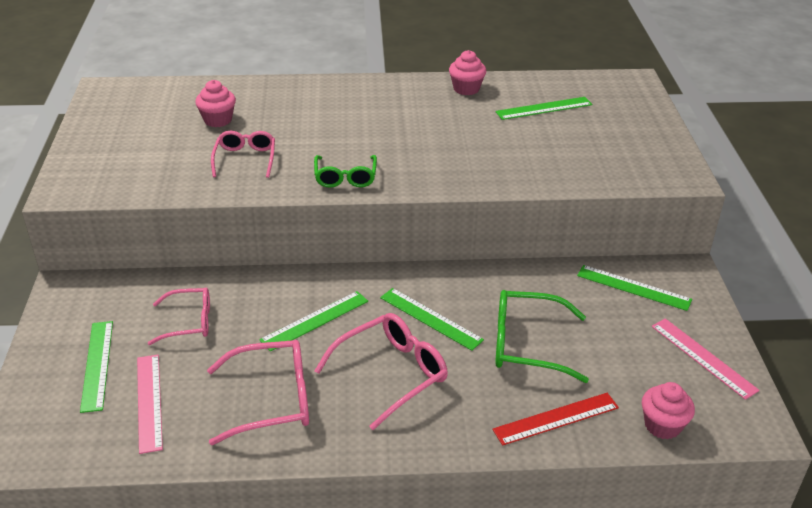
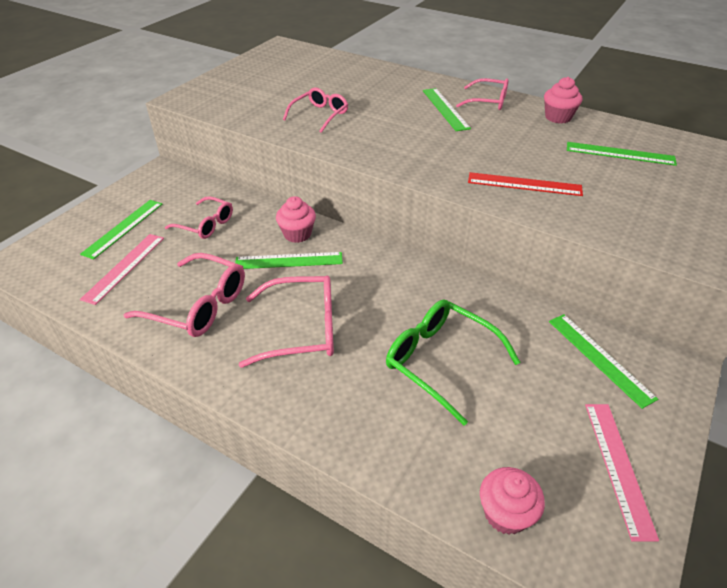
camera: 35 degrees right, 5 degrees up
pink cupcake [195,80,236,127] -> pink cupcake moved to [276,196,316,243]
green glasses [314,155,377,188] -> none
green ruler [380,288,484,351] -> green ruler moved to [423,88,471,131]
red ruler [492,393,619,446] -> red ruler moved to [468,172,583,196]
none -> pink glasses [456,78,509,110]

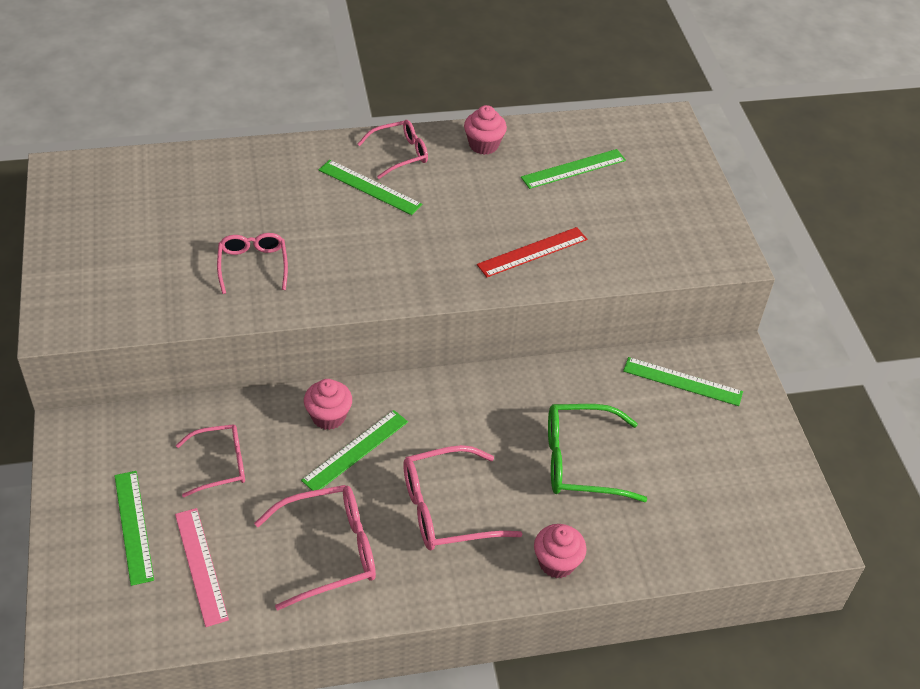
camera: 45 degrees left, 5 degrees up
pink glasses [239,276,334,368] -> pink glasses turned 150 degrees counterclockwise [403,445,522,550]
pink cupcake [480,467,545,535] -> pink cupcake moved to [534,524,587,578]
pink ruler [585,404,659,541] -> none

